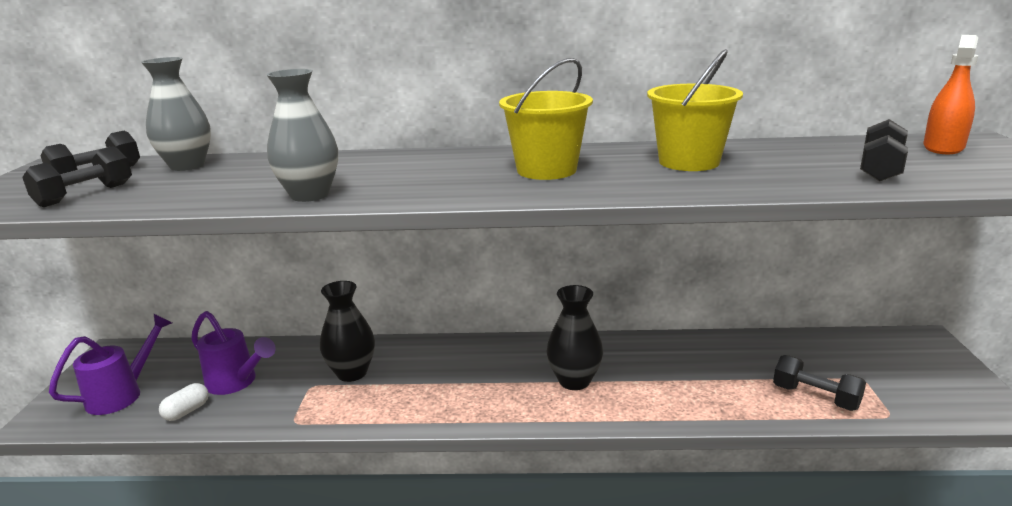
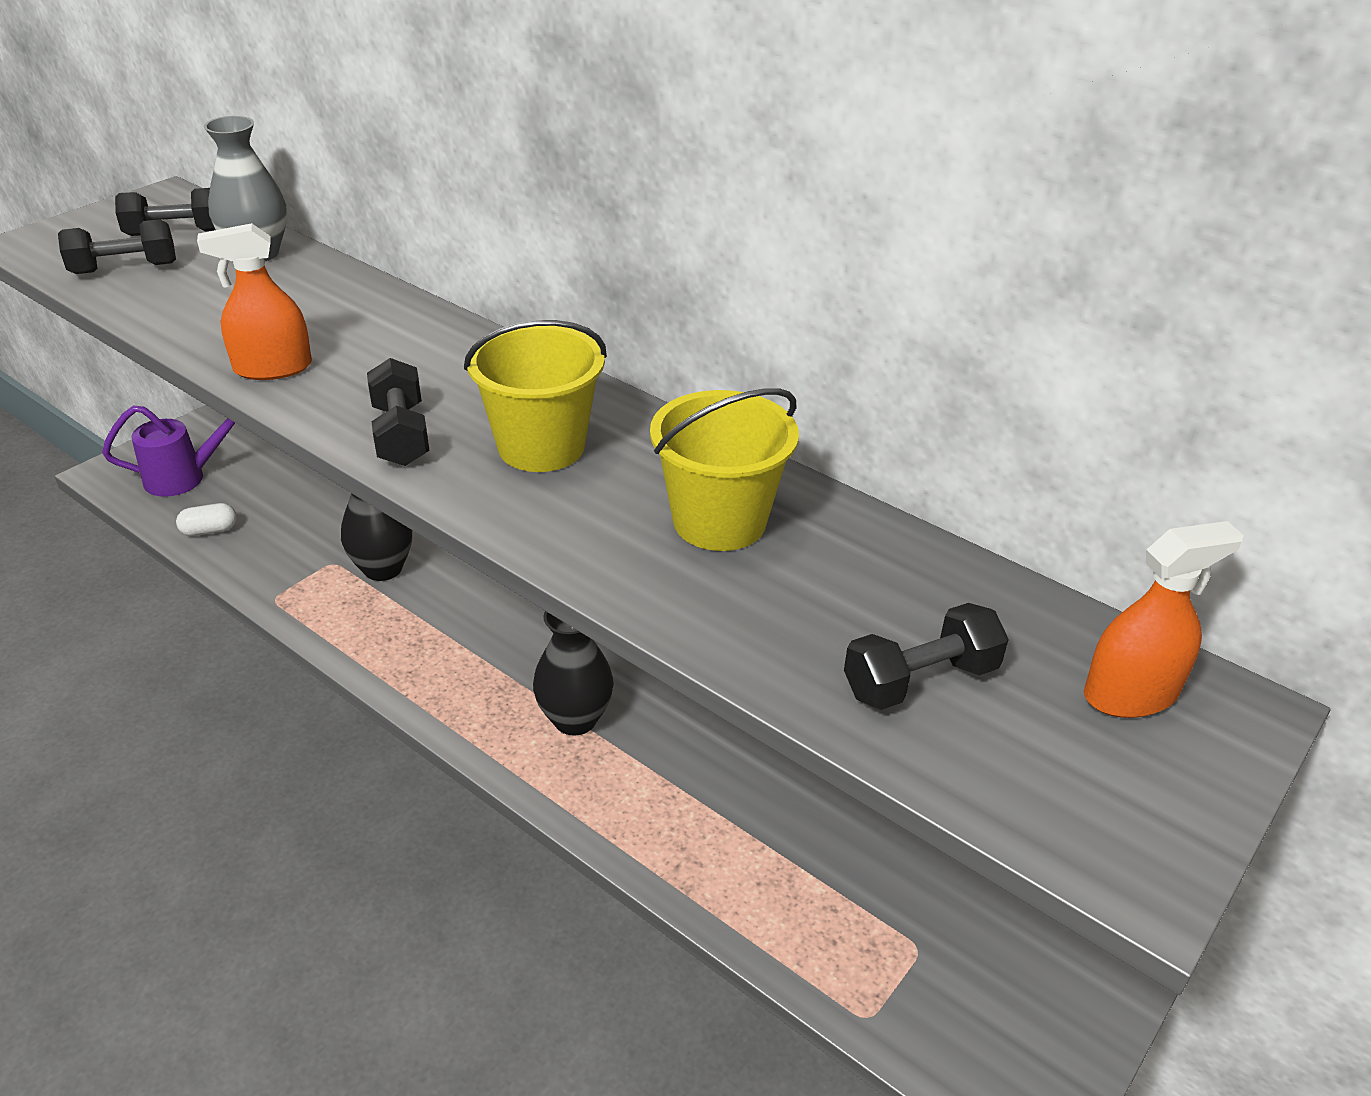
camera: 35 degrees right, 15 degrees up
purple watering can [191,311,276,395] -> none
grey vase [266,69,338,202] -> orange spray bottle [197,223,312,380]
black dumbbell [773,355,866,411] -> black dumbbell moved to [367,358,430,466]

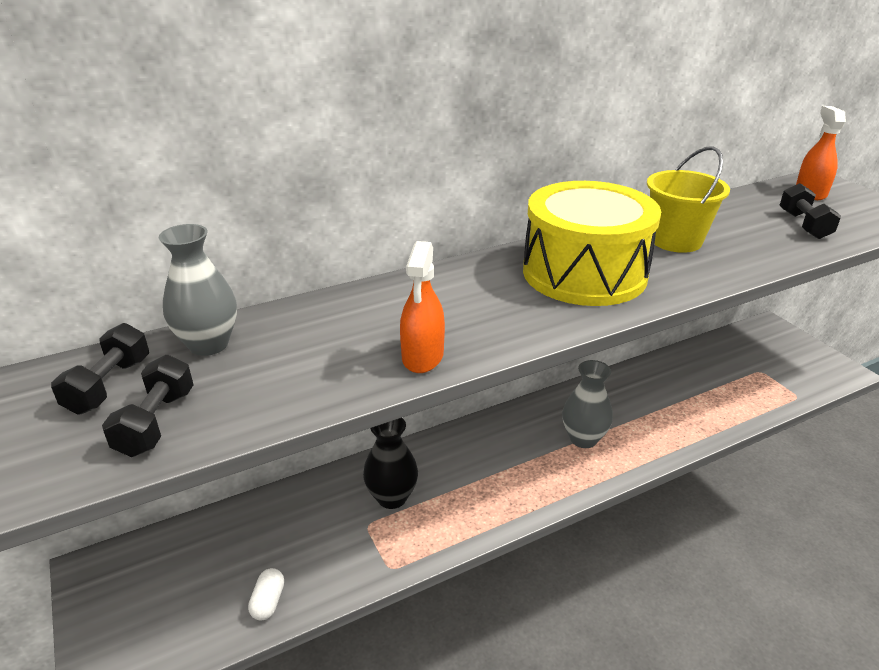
camera: 65 degrees left, 5 degrees down
purple watering can [102,406,235,497] -> none
black dumbbell [367,358,430,466] -> none
yellow bucket [464,320,607,472] -> yellow drum [523,181,661,306]
black vase [533,611,614,736] -> grey vase [562,360,613,448]

